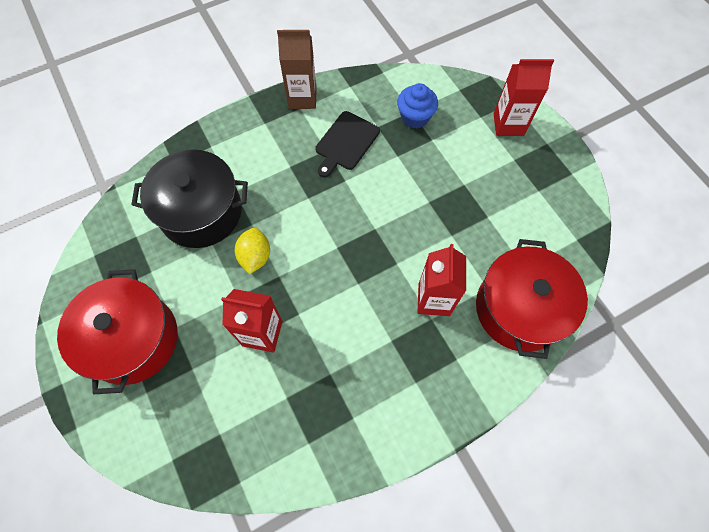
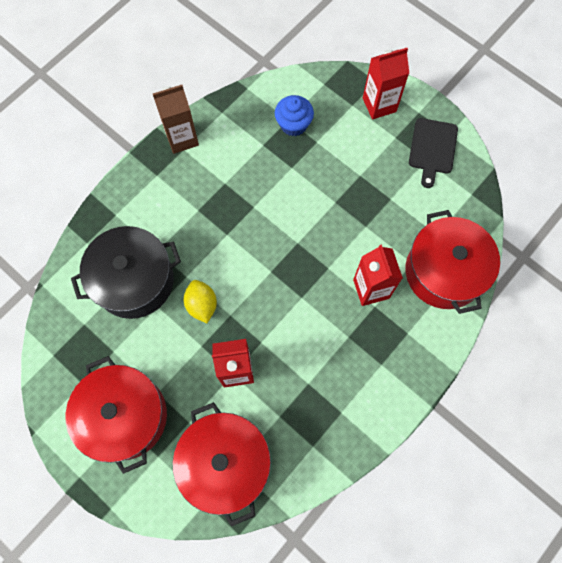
camera: 20 degrees left, 5 degrees up
black cutting board [315,111,380,177] -> black cutting board moved to [409,118,458,188]
none -> red pot [173,402,271,526]

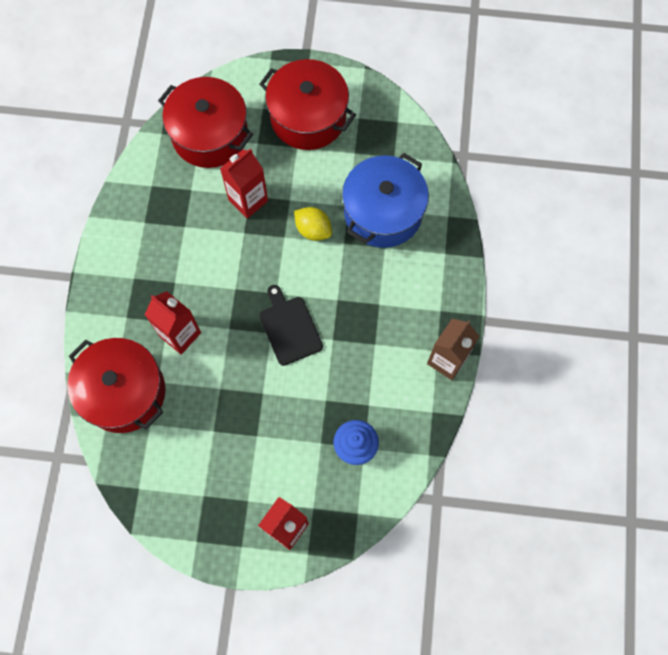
camera: 145 degrees right, 0 degrees up
black pot [71,226,181,319] -> blue pot [342,153,429,248]
black cutting board [409,118,458,188] -> black cutting board moved to [259,285,323,366]

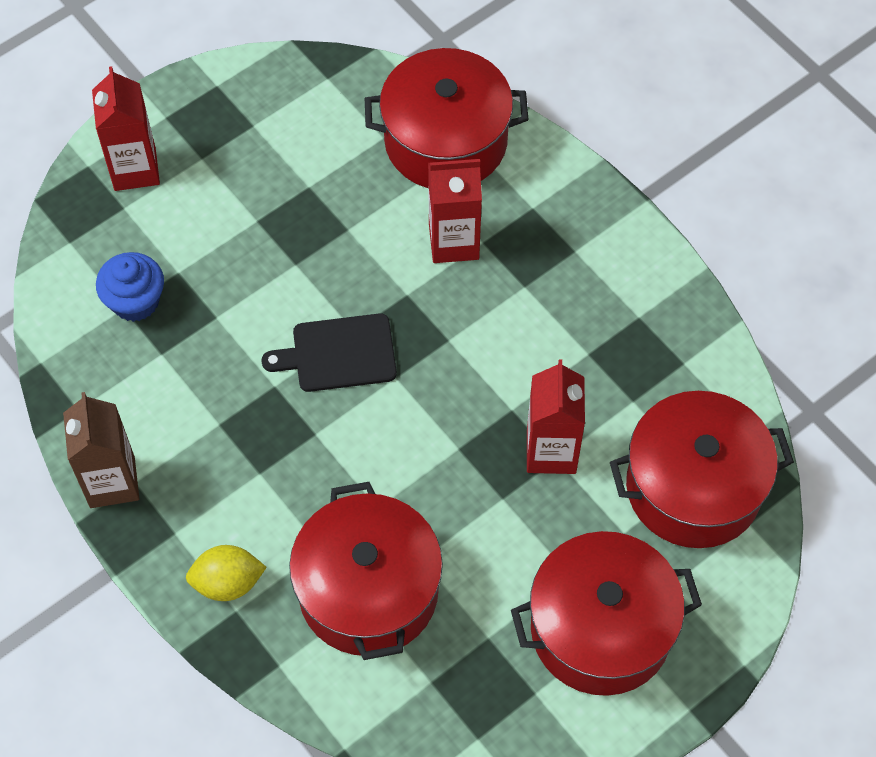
camera: 135 degrees right, 10 degrees down
black cutting board [259,285,323,366] -> black cutting board turned 150 degrees clockwise [262,313,397,392]
yellow lemon [294,207,332,241] -> yellow lemon moved to [186,545,267,601]
blue pot [342,153,429,248] -> red pot [289,482,443,660]

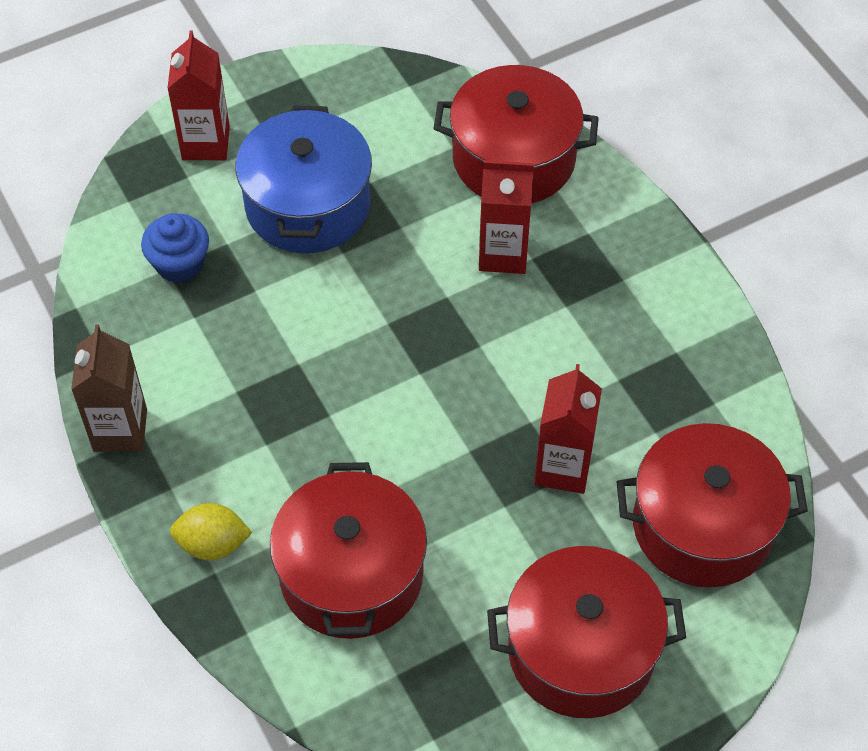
camera: 10 degrees right, 5 degrees down
black cutting board [262,313,397,392] -> none
none -> blue pot [236,106,372,253]

